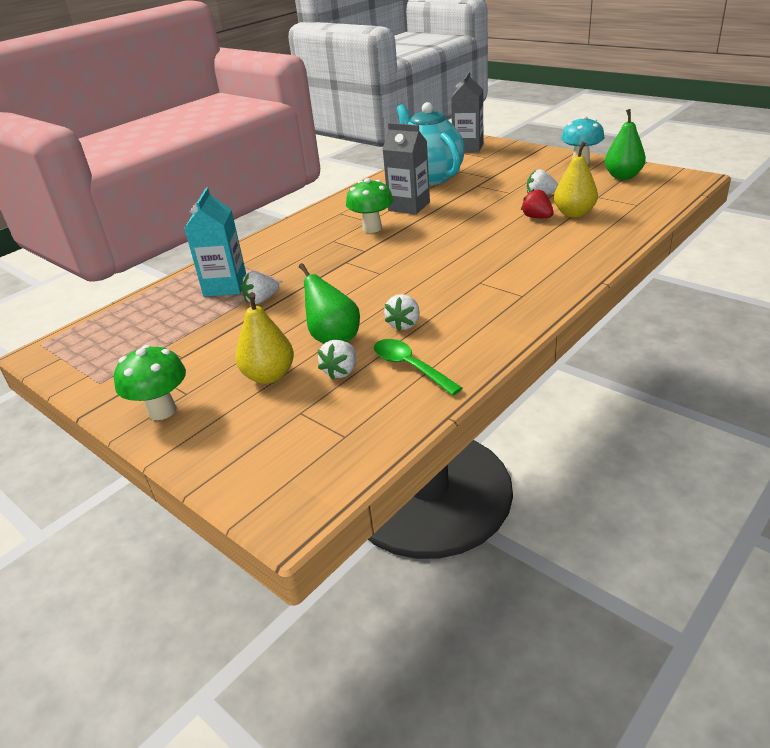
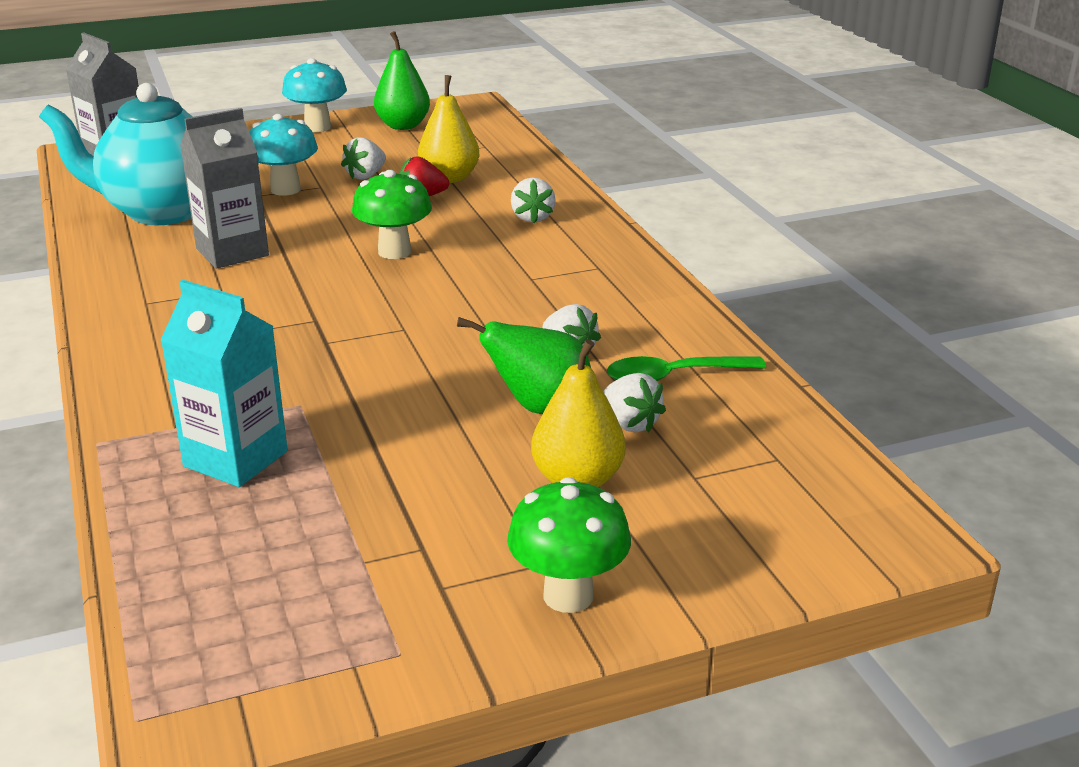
camera: 65 degrees left, 5 degrees down
white strawberry [241,271,279,304] -> white strawberry moved to [511,177,555,223]
green mushroom [346,178,393,233] -> green mushroom moved to [352,170,432,259]
none -> turquoise mushroom [249,114,318,196]

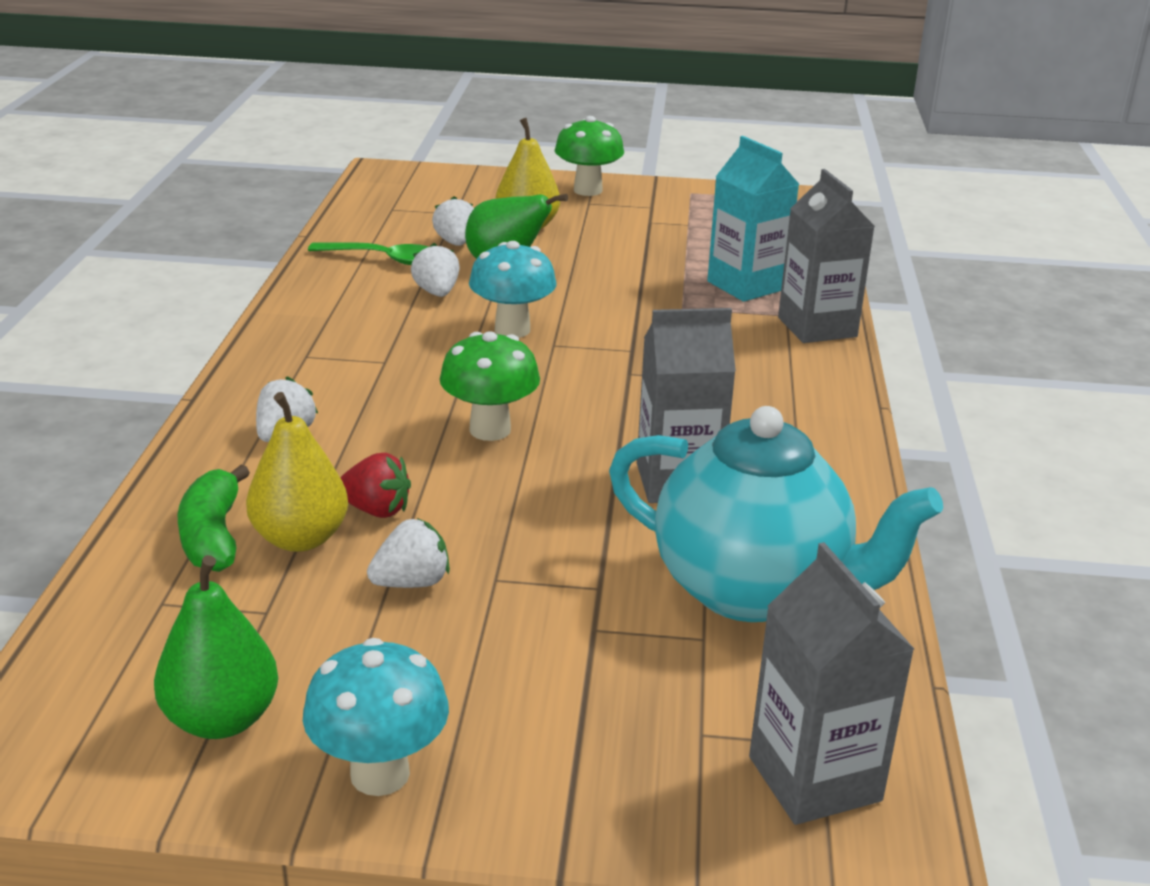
camera: 155 degrees left, 0 degrees up
turquoise mushroom [249,114,318,196] -> turquoise mushroom moved to [469,241,556,338]
none -> green banana [178,465,250,572]
none -> grey carton [778,169,875,343]

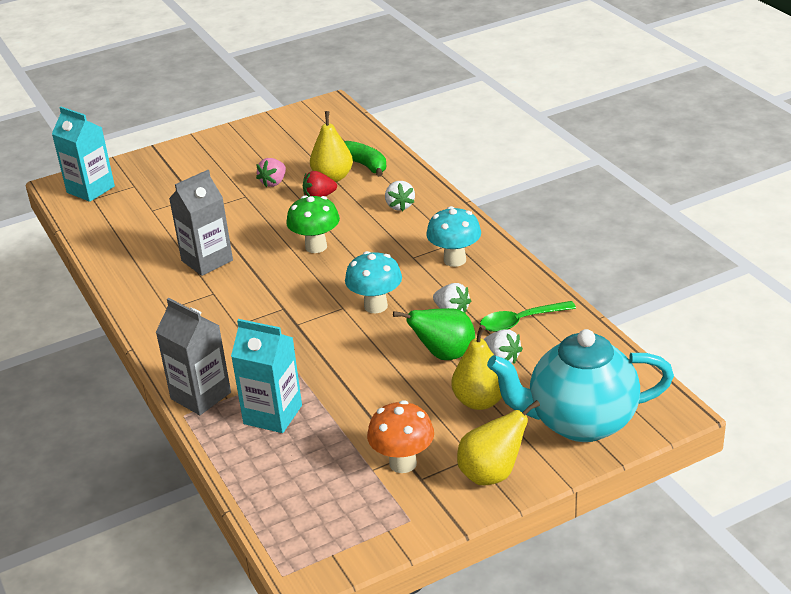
camera: 150 degrees right, 5 degrees up
green pear [154,555,278,739] -> none
turquoise mushroom [303,638,449,796] -> turquoise mushroom moved to [426,206,481,267]
white strawberry [367,518,450,588] -> pink strawberry [256,158,286,187]
green mushroom [555,116,624,196] -> yellow pear [457,400,540,485]
turquoise teapot [609,406,943,622] -> turquoise teapot moved to [487,329,674,442]
grey carton [749,542,914,825] -> turquoise carton [52,107,115,202]
none -> orange mushroom [367,400,434,473]

